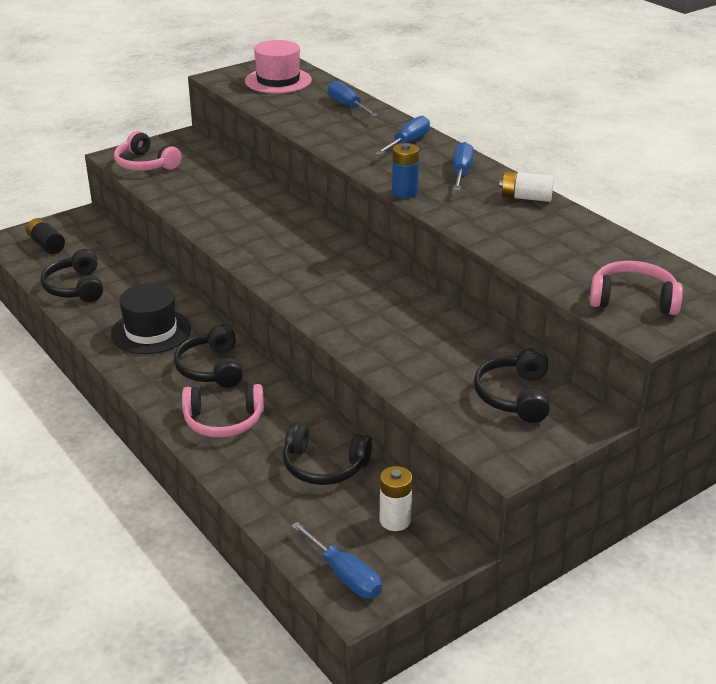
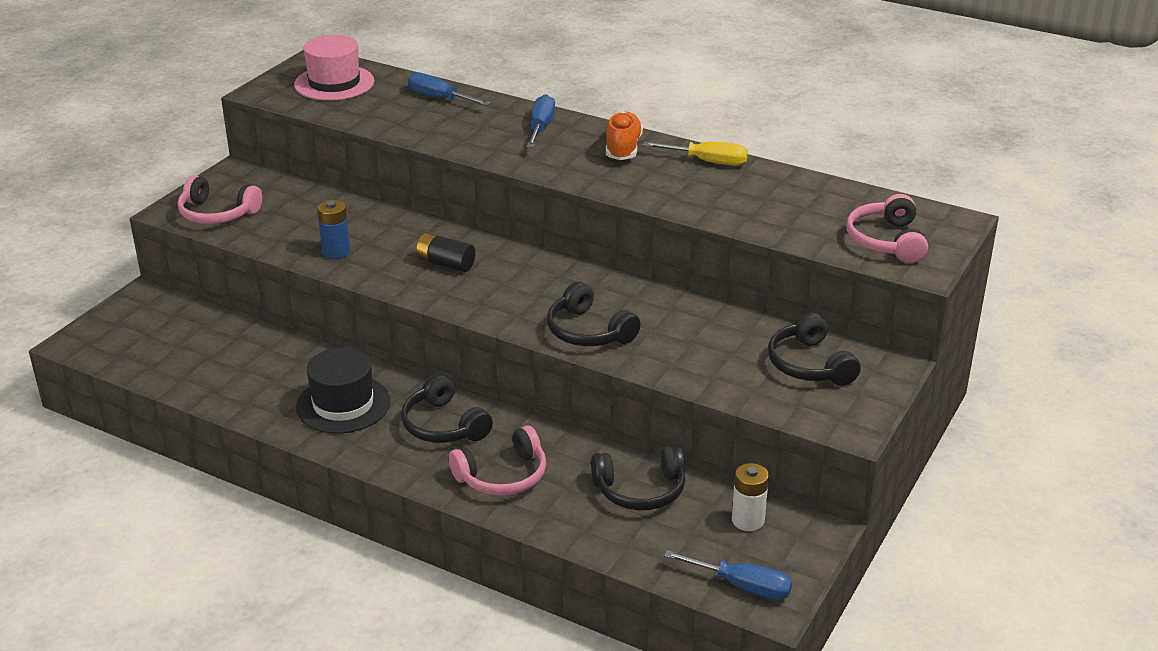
camera: 25 degrees left, 0 degrees up
black battery [26,218,65,254] -> black battery moved to [416,233,476,272]
black headphones [41,249,103,302] -> black headphones moved to [547,282,641,346]
blue battery [392,143,419,198] -> blue battery moved to [317,200,350,259]
blue screwdriver [453,142,474,191] -> orange shoe [606,112,643,160]
white battery [499,171,554,202] -> yellow screwdriver [643,142,748,166]
pink headphones [590,261,683,315] -> pink headphones turned 75 degrees counterclockwise [847,194,928,263]

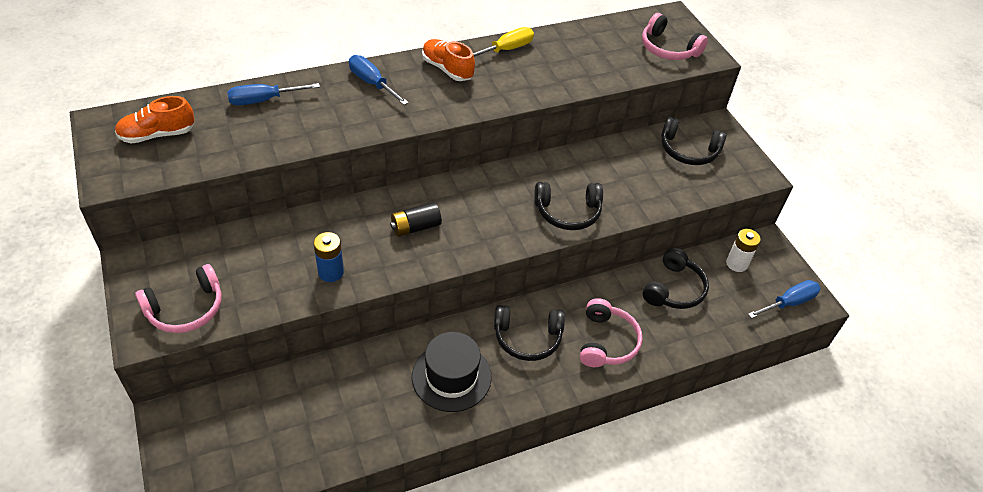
camera: 55 degrees left, 15 degrees up
pink hat [294,35,374,101] -> orange shoe [115,96,195,144]

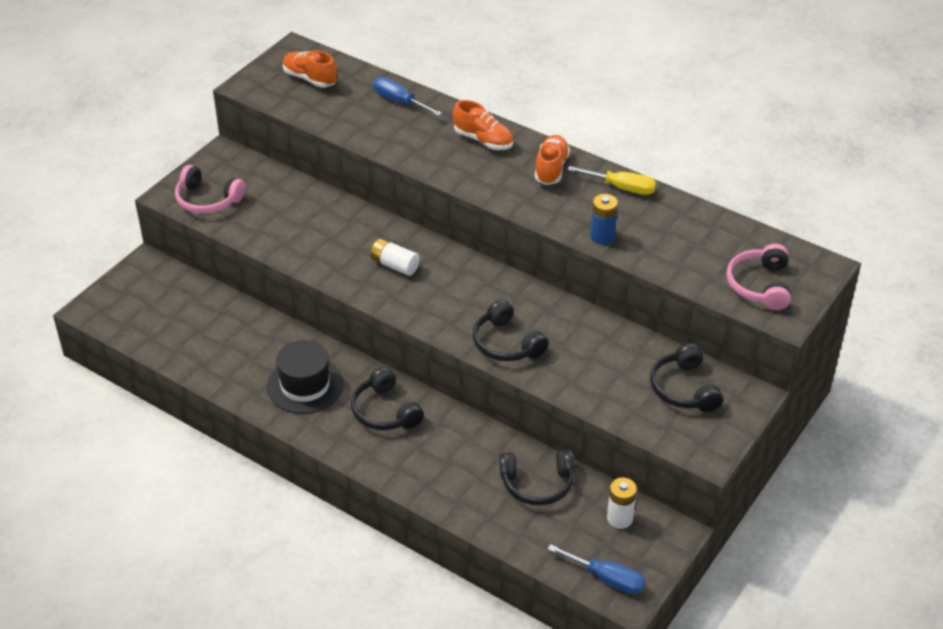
camera: 60 degrees right, 5 degrees down
blue battery [314,232,344,282] -> blue battery moved to [590,194,618,245]
blue screwdriver [349,55,409,105] -> orange shoe [453,100,513,150]
black battery [390,202,442,237] -> white battery [370,238,420,276]
pink headphones [580,298,643,367] -> none

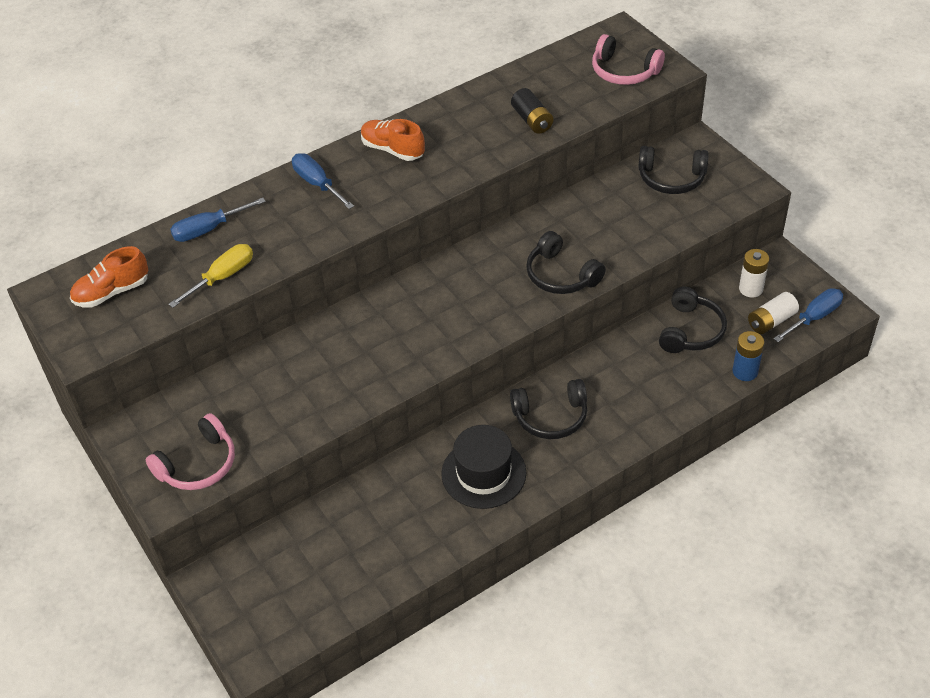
camera: 65 degrees left, 5 degrees up
white battery [370,238,420,276] -> white battery moved to [748,292,799,334]
orange shoe [453,100,513,150] -> blue screwdriver [292,153,354,209]
black headphones [473,299,549,361] -> black headphones turned 60 degrees clockwise [526,231,606,294]
yellow screwdriver [567,166,656,195] -> yellow screwdriver moved to [168,244,253,308]
blue battery [590,194,618,245] -> blue battery moved to [732,331,764,381]
none -> black battery [511,88,553,134]

